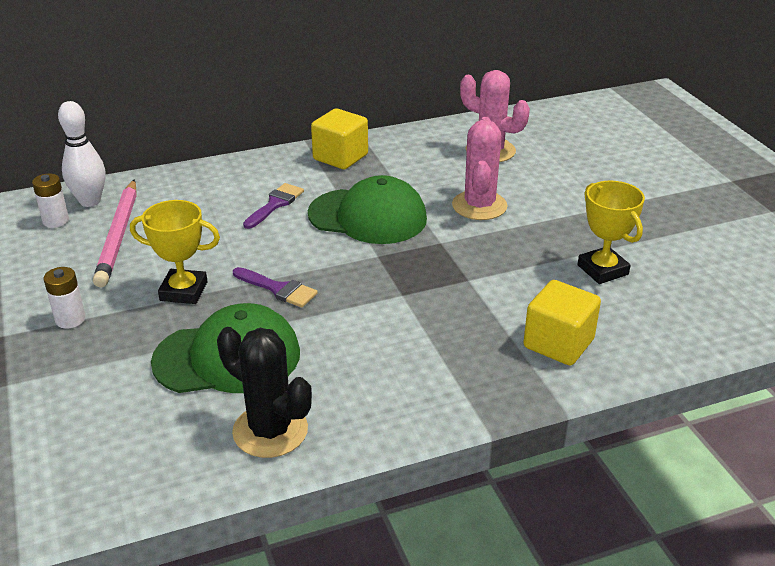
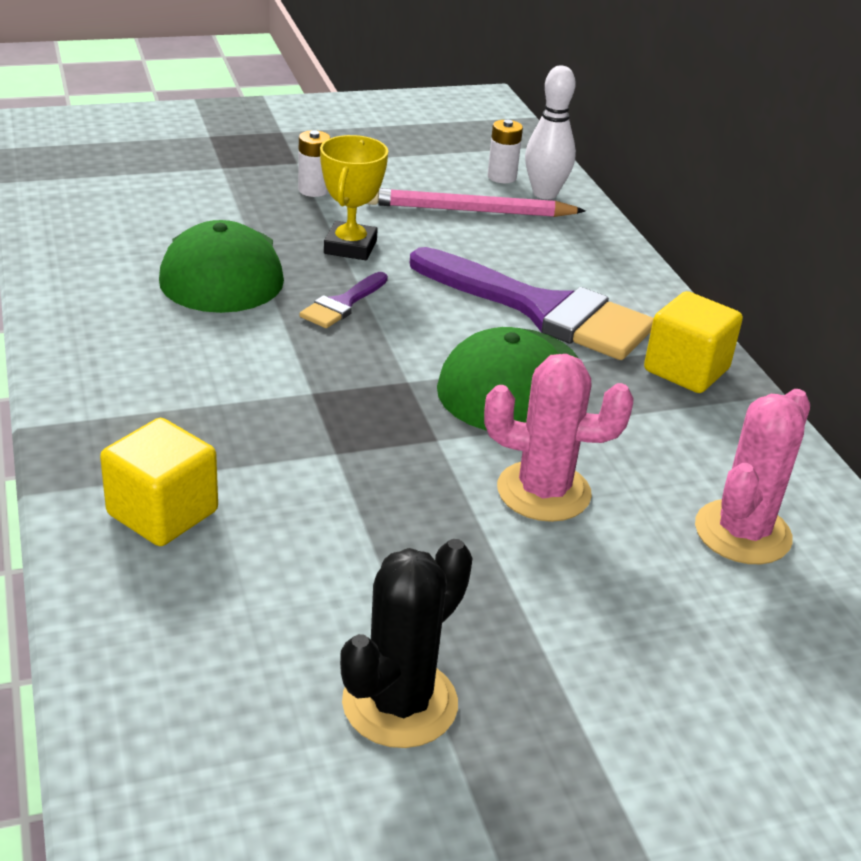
camera: 90 degrees right, 0 degrees up
black cactus [217,327,312,458] -> black cactus moved to [340,539,473,748]
purple brush [243,183,304,229] -> purple brush [410,247,654,360], size x2.24
yellow trophy [577,181,645,284] -> none

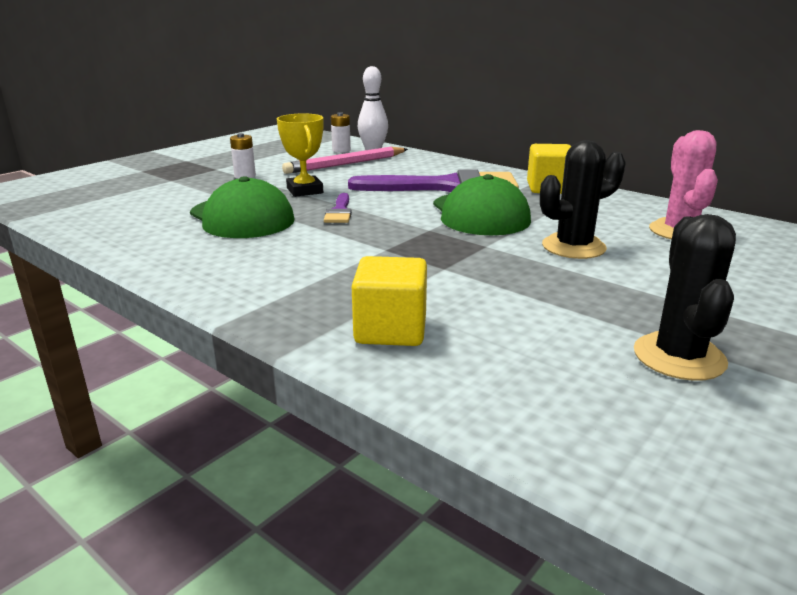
camera: 30 degrees left, 10 degrees down
pink cactus [484,354,634,522] -> black cactus [540,141,626,259]

